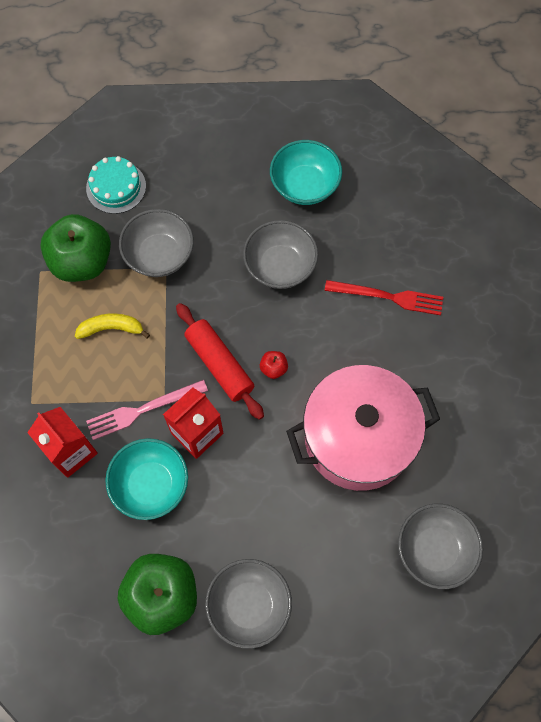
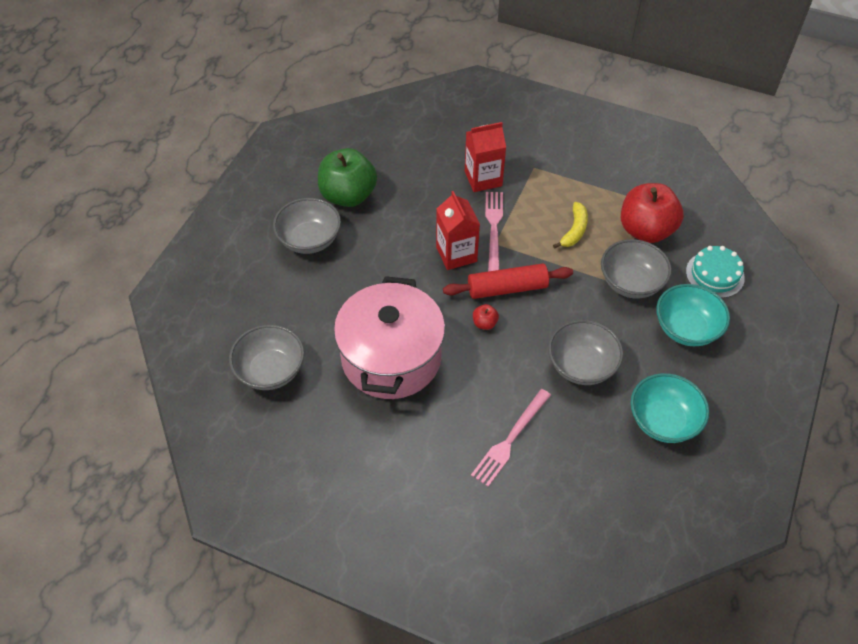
camera: 115 degrees right, 15 degrees down
green apple [40,214,111,282] -> red apple [621,183,684,243]
turquoise bowl [105,438,188,520] -> turquoise bowl moved to [656,284,730,346]
red fork [325,280,443,315] -> pink fork [471,389,551,487]

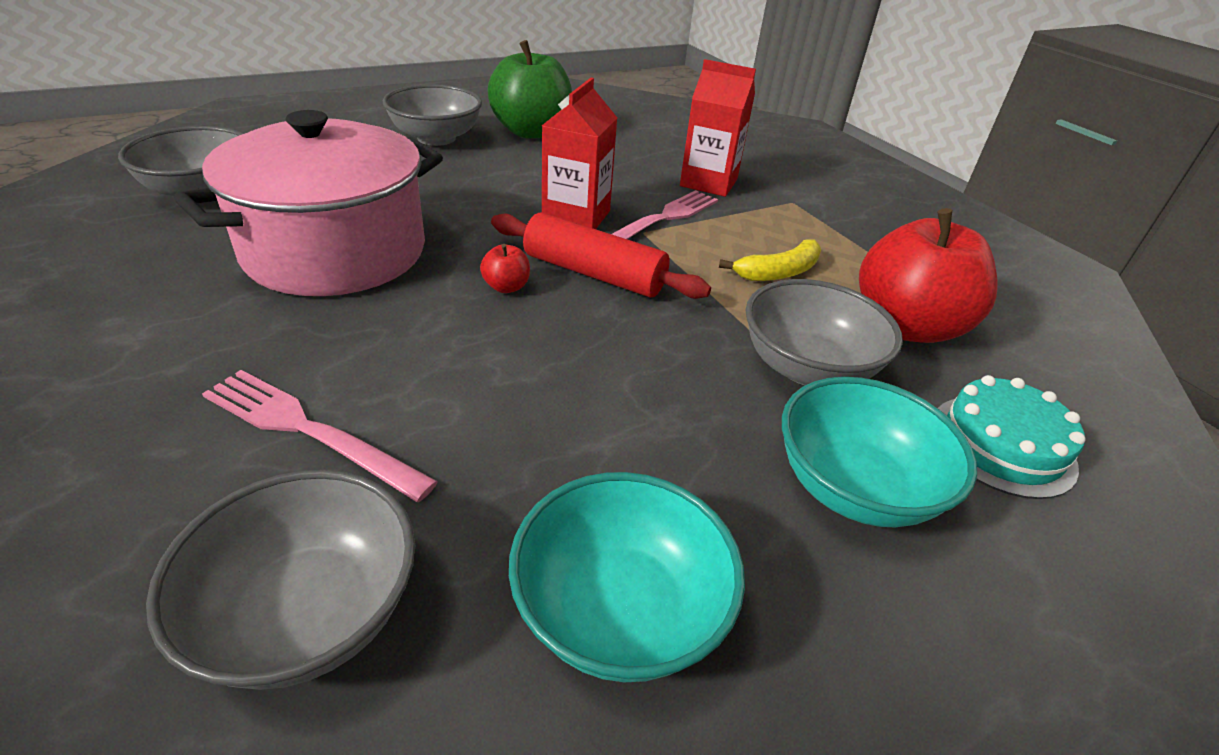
camera: 35 degrees right, 15 degrees down
pink fork [471,389,551,487] -> pink fork turned 45 degrees clockwise [202,370,438,502]
grey bowl [548,320,623,385] -> grey bowl moved to [146,470,415,690]

